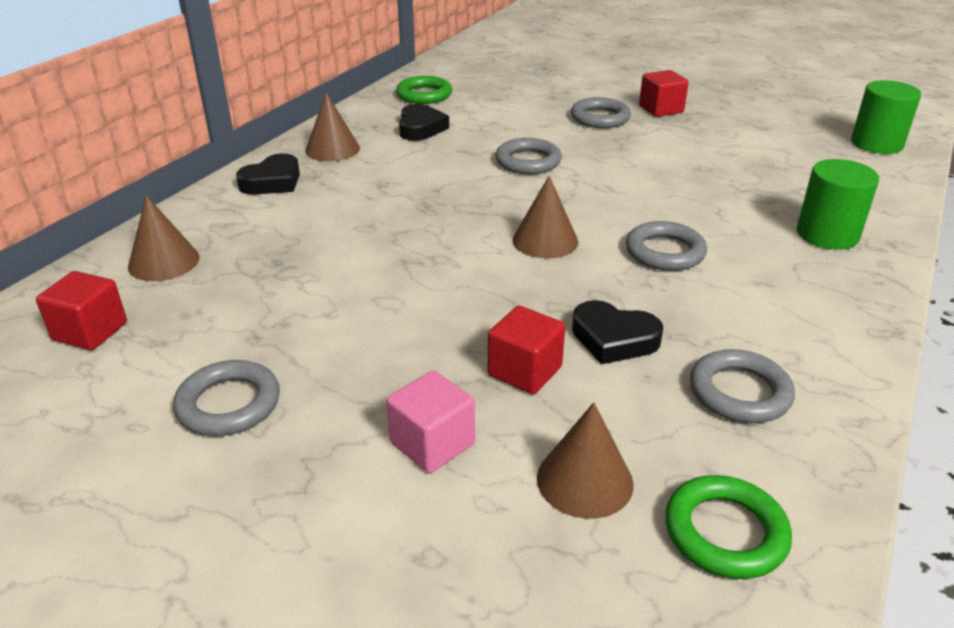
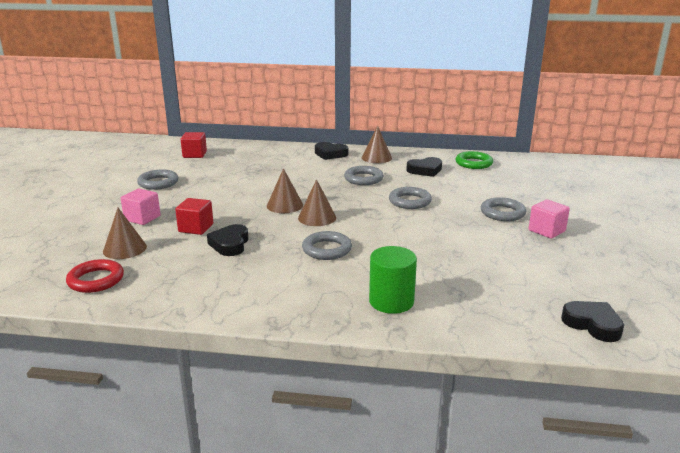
camera: 70 degrees right, 10 degrees down
brown cone [128,195,200,281] -> brown cone moved to [267,168,303,213]
red cube [639,70,689,117] -> pink cube [529,199,570,239]
green ring [665,475,792,579] -> red ring [66,259,124,293]
grey ring [690,349,795,423] -> grey ring moved to [344,166,384,185]
green cylinder [851,80,921,154] -> black heart [561,301,624,342]

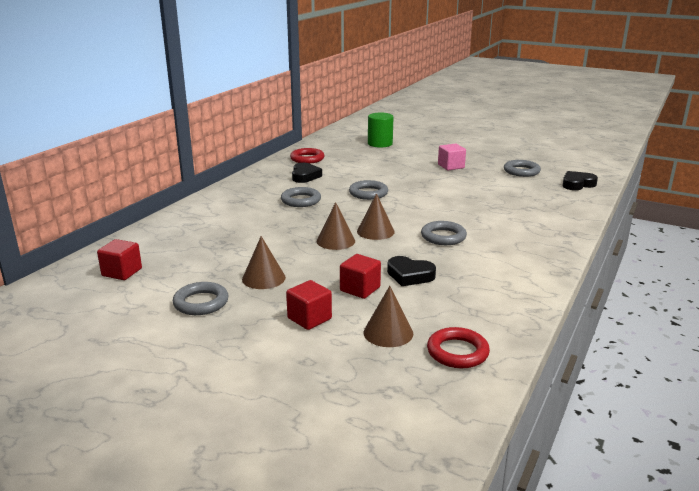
camera: 70 degrees left, 0 degrees up
pink cube [121,189,160,225] -> red cube [286,280,332,330]
black heart [315,142,348,160] -> none
brown cone [362,126,392,163] -> brown cone moved to [242,236,286,289]
green cylinder [369,246,417,314] -> green cylinder moved to [368,113,393,148]
green ring [456,151,493,169] -> red ring [290,148,324,164]
grey ring [481,197,526,221] -> grey ring moved to [504,160,541,177]

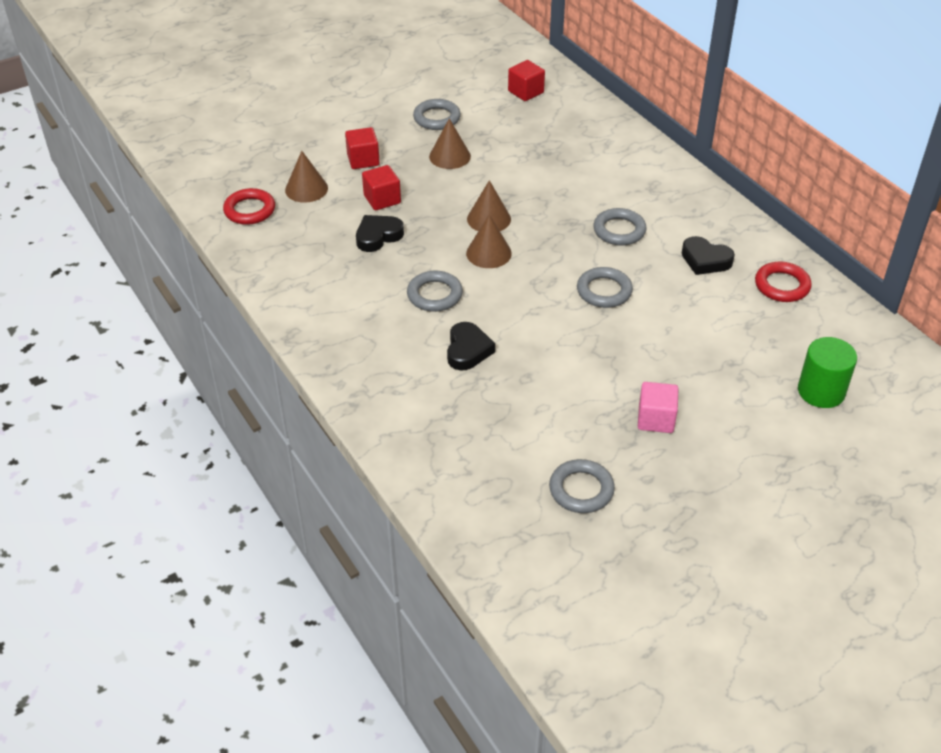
camera: 120 degrees right, 20 degrees up
black heart [562,171,598,190] -> black heart moved to [447,322,495,371]

